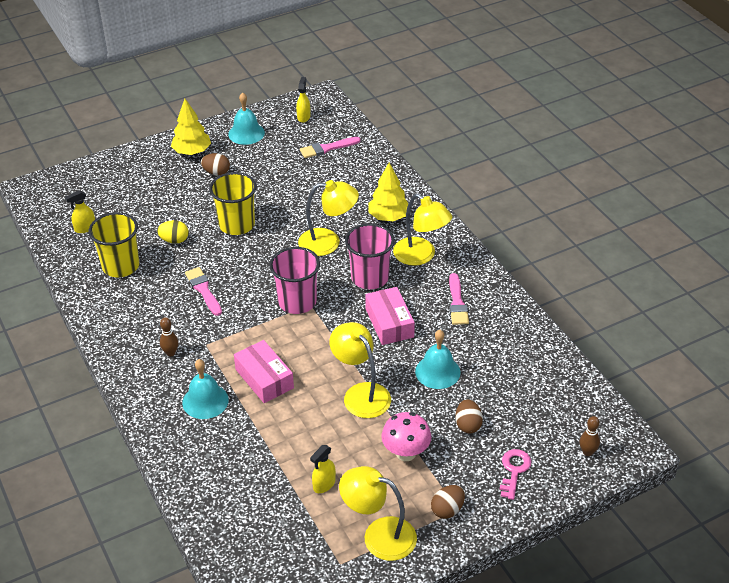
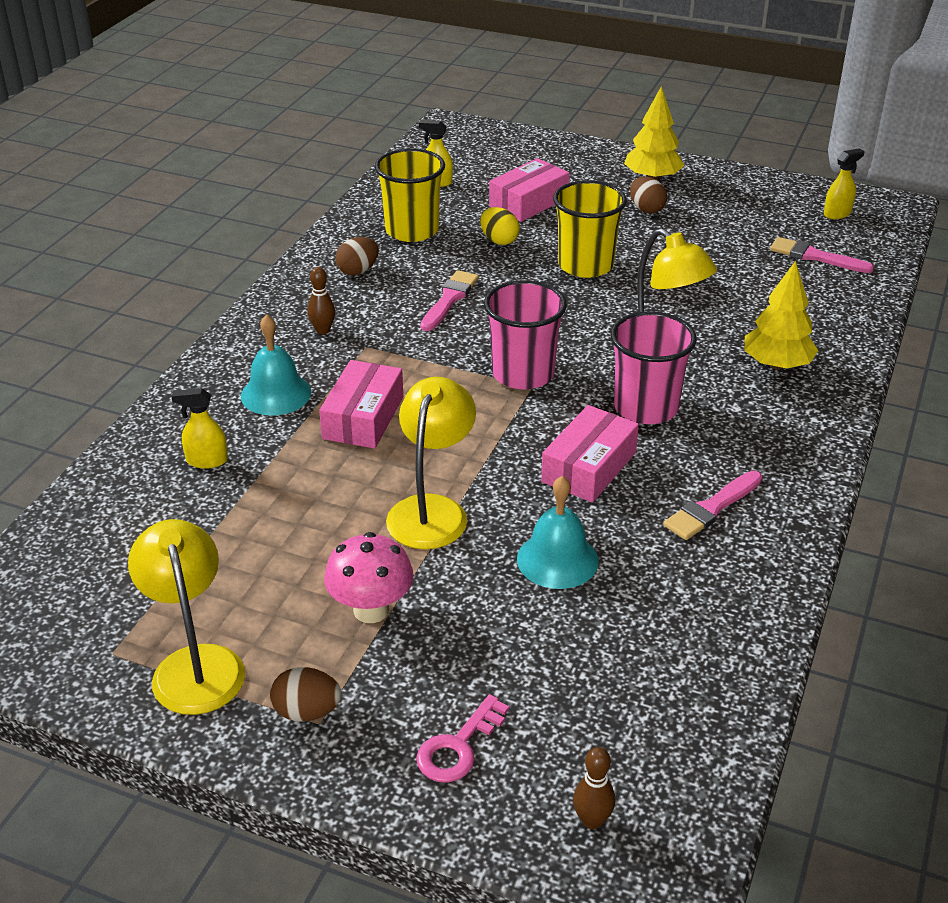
camera: 50 degrees right, 5 degrees down
turquoise bell [228,93,265,145] -> none
yellow spray bottle [310,445,336,493] -> yellow spray bottle moved to [171,388,228,469]
yellow lamp [393,194,452,266] -> none
brown egg [455,399,483,433] -> brown egg moved to [335,237,379,275]
pink key [500,449,532,500] -> pink key turned 150 degrees clockwise [416,694,509,783]
none -> pink box [489,158,570,222]

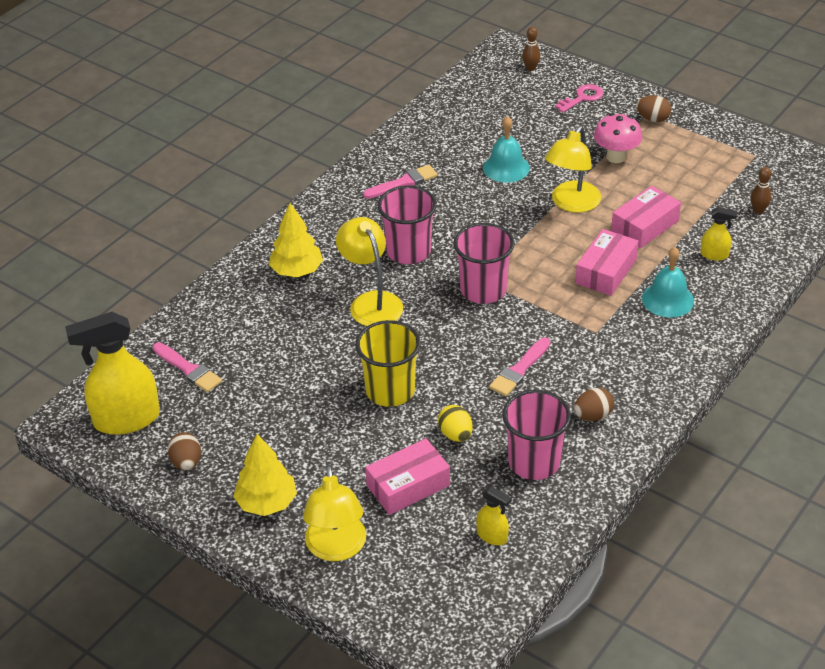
camera: 165 degrees left, 5 degrees up
yellow lamp [128,519,245,715] -> yellow lamp moved to [303,465,366,561]
brown bowling pin [307,267,335,334] -> brown bowling pin moved to [750,167,771,214]
yellow cup [375,148,445,242] -> pink cup [502,390,571,480]
pink box [541,405,639,503] -> pink box moved to [611,186,681,248]
brown egg [630,176,667,213] -> brown egg moved to [167,432,201,470]
yellow spray bottle [824,148,864,219] -> yellow spray bottle [65,312,160,435], size x2.16

